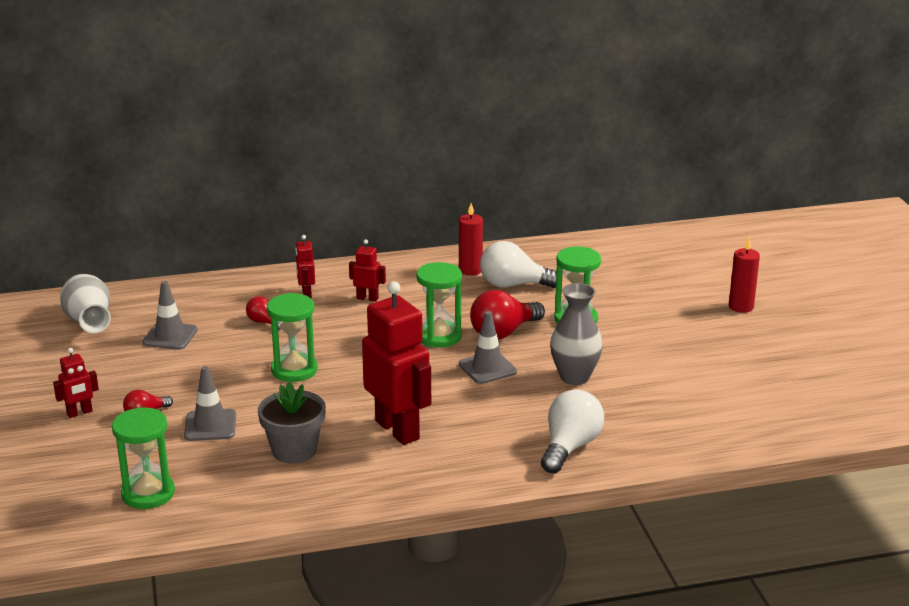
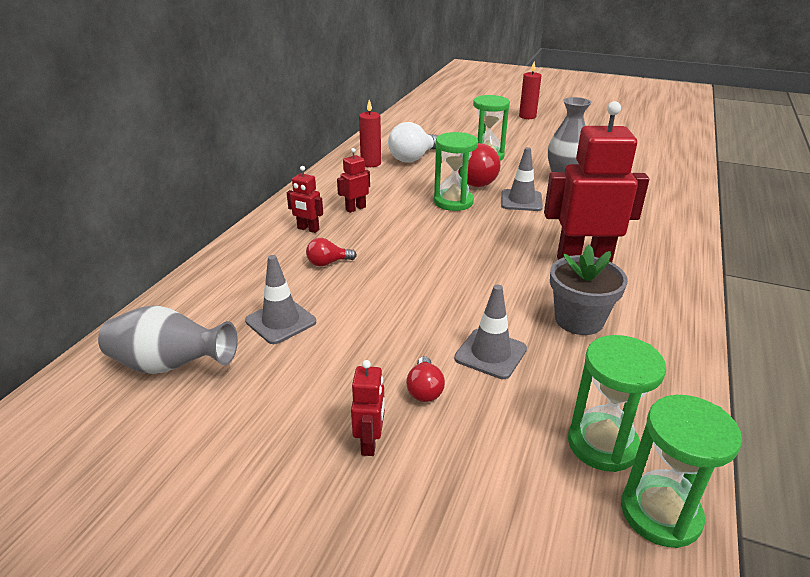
camera: 55 degrees left, 5 degrees up
white vase [60,274,111,333] -> grey vase [98,305,238,374]
green hourglass [267,293,318,382] -> green hourglass moved to [621,395,742,548]
white light bulb [541,389,604,473] -> none

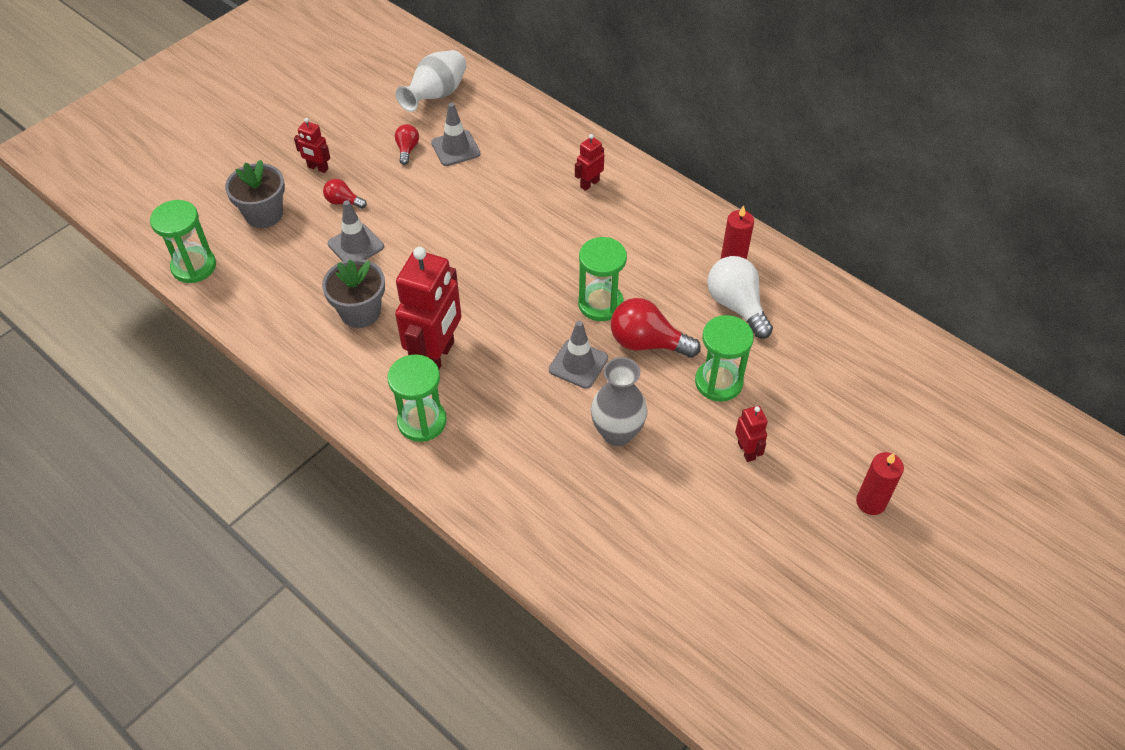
camera: 110 degrees right, 20 degrees up
grey vase [98,305,238,374] -> white vase [396,50,467,112]
red light bulb [306,238,357,266] -> red light bulb moved to [395,124,419,165]
red robot [337,148,370,213] -> red robot moved to [735,406,768,462]
green hourglass [568,335,666,472] -> green hourglass moved to [387,354,447,442]
none -> grey flower pot [225,159,285,228]

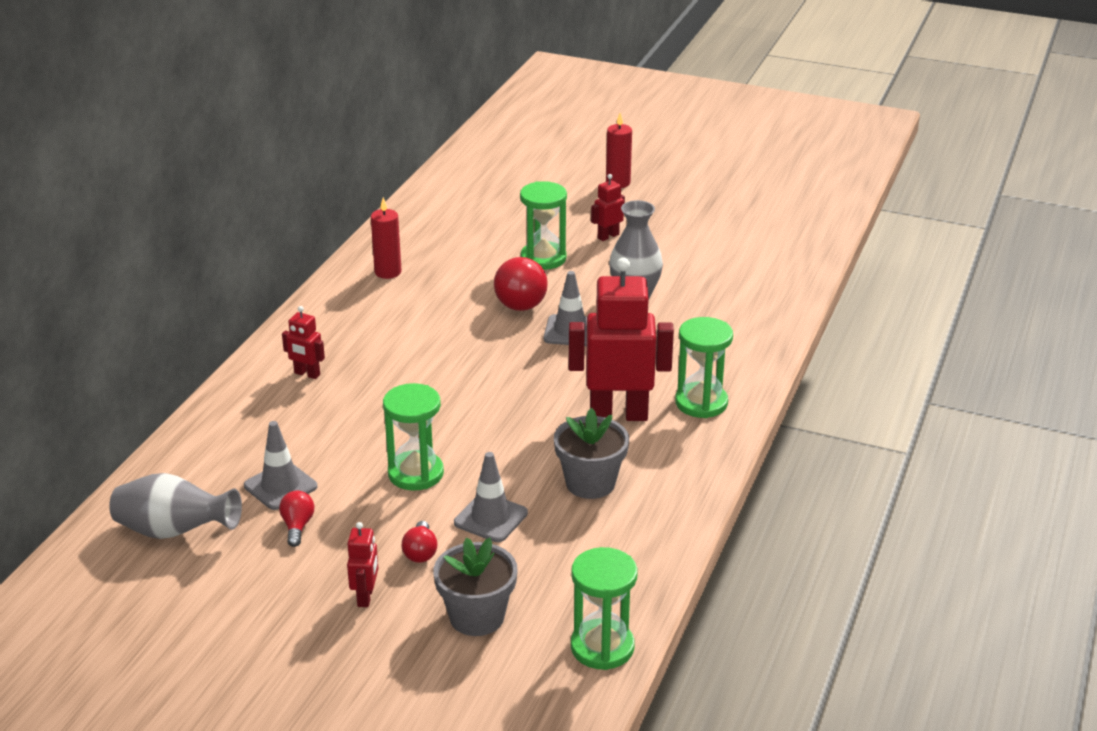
camera: 110 degrees left, 20 degrees down
red light bulb [395,124,419,165] -> red light bulb turned 105 degrees clockwise [279,491,314,547]
white vase [396,50,467,112] -> grey vase [109,473,242,539]
green hourglass [578,237,627,321] -> green hourglass moved to [383,383,444,491]
white light bulb [707,256,773,339] -> none

